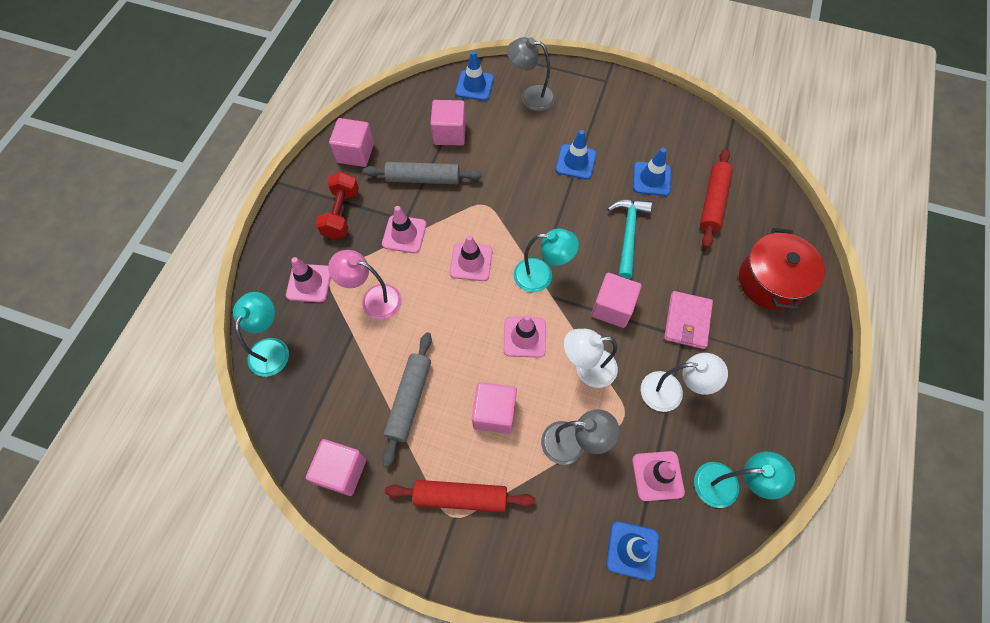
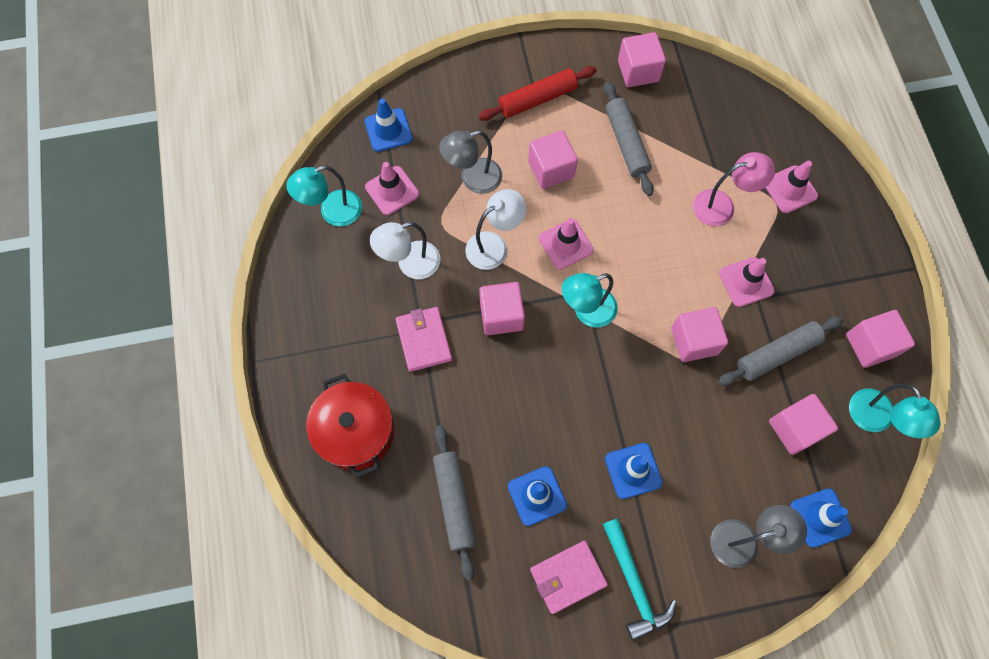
camera: 150 degrees right, 5 degrees up
turquoise lamp [233,292,289,377] -> turquoise lamp moved to [849,384,941,438]
red dumbbell [316,172,359,239] -> none
pink traffic cone [450,235,493,281] -> none
turquoise hammer [607,200,652,279] -> turquoise hammer moved to [603,518,677,641]
red rolling pin [700,149,733,248] -> grey rolling pin [433,425,476,580]
none -> pink wallet [530,541,608,614]
none -> pink cube [671,307,728,362]

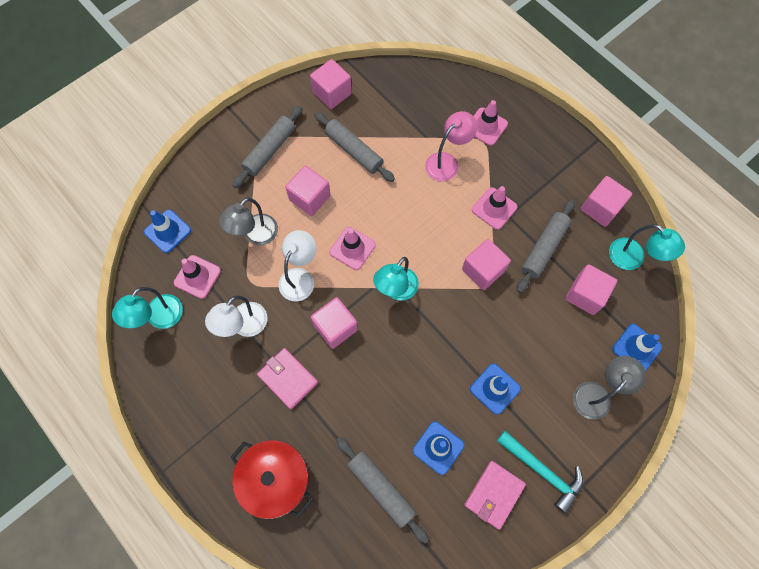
camera: 30 degrees left, 0 degrees up
red rolling pin [478,66,597,121] -> grey rolling pin [233,106,303,188]

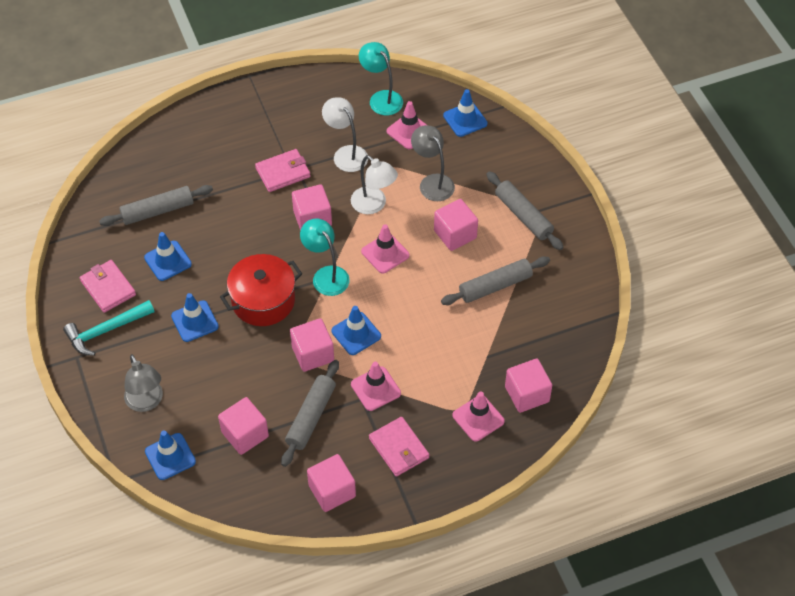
camera: 110 degrees right, 15 degrees down
red pot [230,440,312,519] -> red pot moved to [220,254,302,326]
pink cube [310,59,352,109] -> pink cube moved to [505,359,552,413]
pink lamp [425,111,477,182] -> none
grey rolling pin [517,199,575,293] -> grey rolling pin turned 60 degrees clockwise [281,360,339,467]
turquoise lamp [609,224,685,270] -> none
none -> blue traffic cone [331,306,381,355]
none -> pink wallet [369,417,429,477]

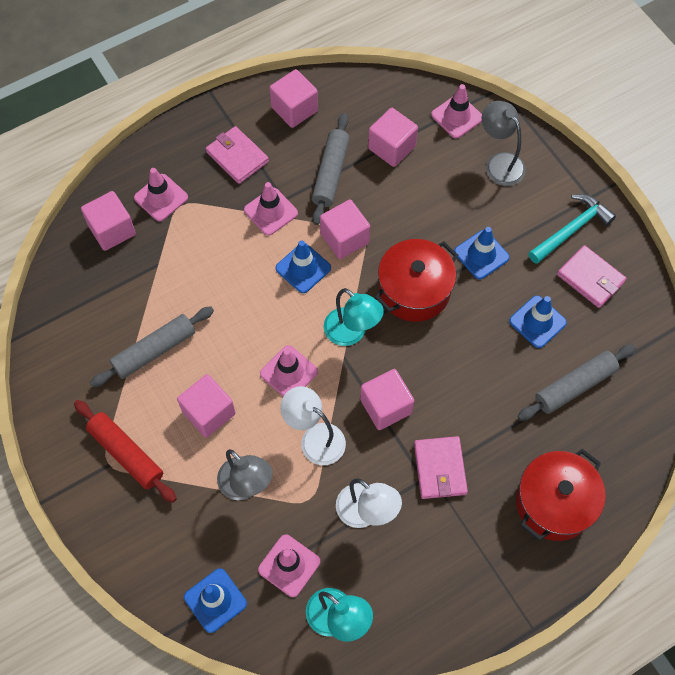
camera: 170 degrees right, 10 degrees up
blue traffic cone [145,430,196,480] -> pink traffic cone [431,84,482,138]
pink wallet [255,149,310,192] -> pink wallet turned 60 degrees counterclockwise [414,436,468,499]
grey rolling pin [486,171,564,250] -> red rolling pin [74,400,177,503]
none -> red pot [516,449,606,541]

